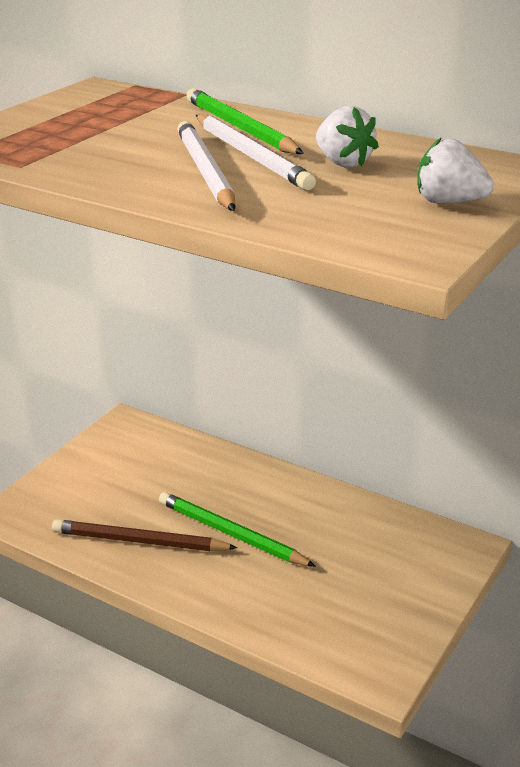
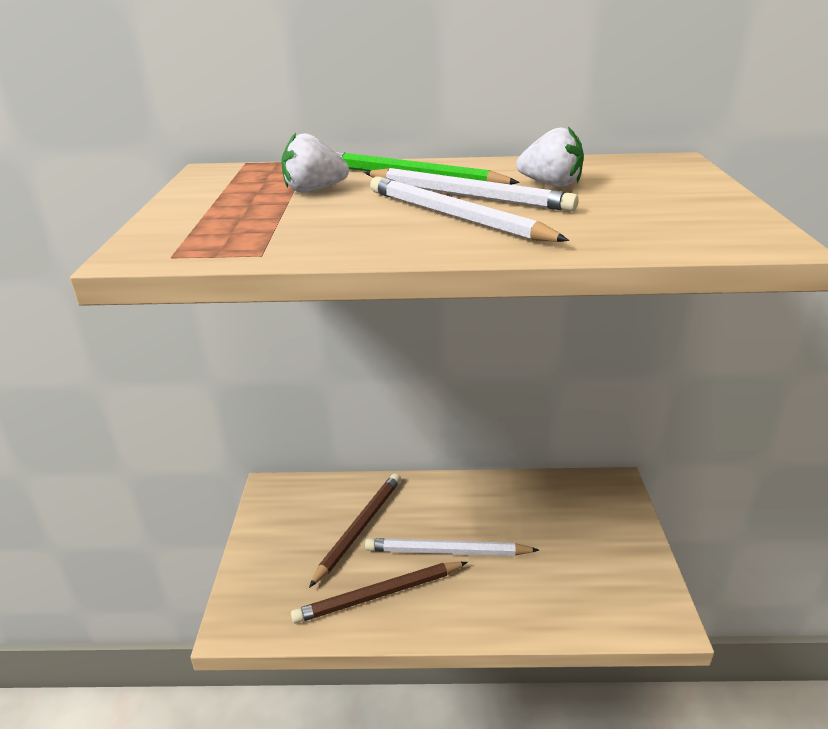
camera: 30 degrees left, 0 degrees up
green pencil [159,492,316,567] -> white pencil [365,538,539,556]
white strawberry [417,137,494,204] -> white strawberry moved to [281,133,349,193]
none -> brown pencil [309,473,401,588]

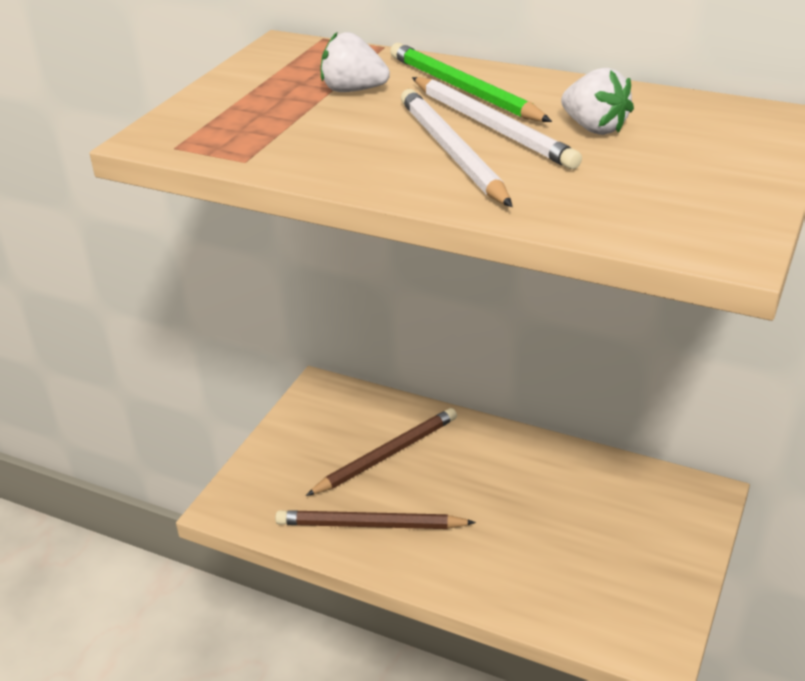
camera: 25 degrees right, 5 degrees up
white pencil [365,538,539,556] -> none

